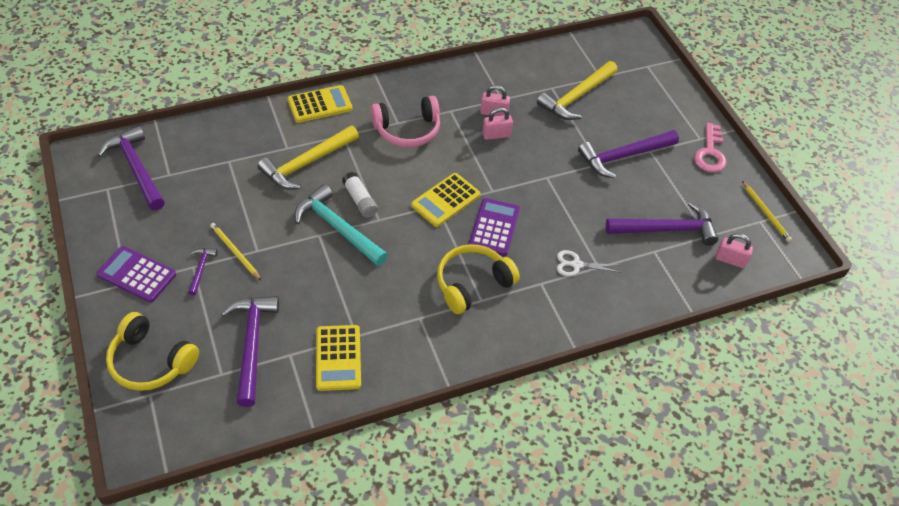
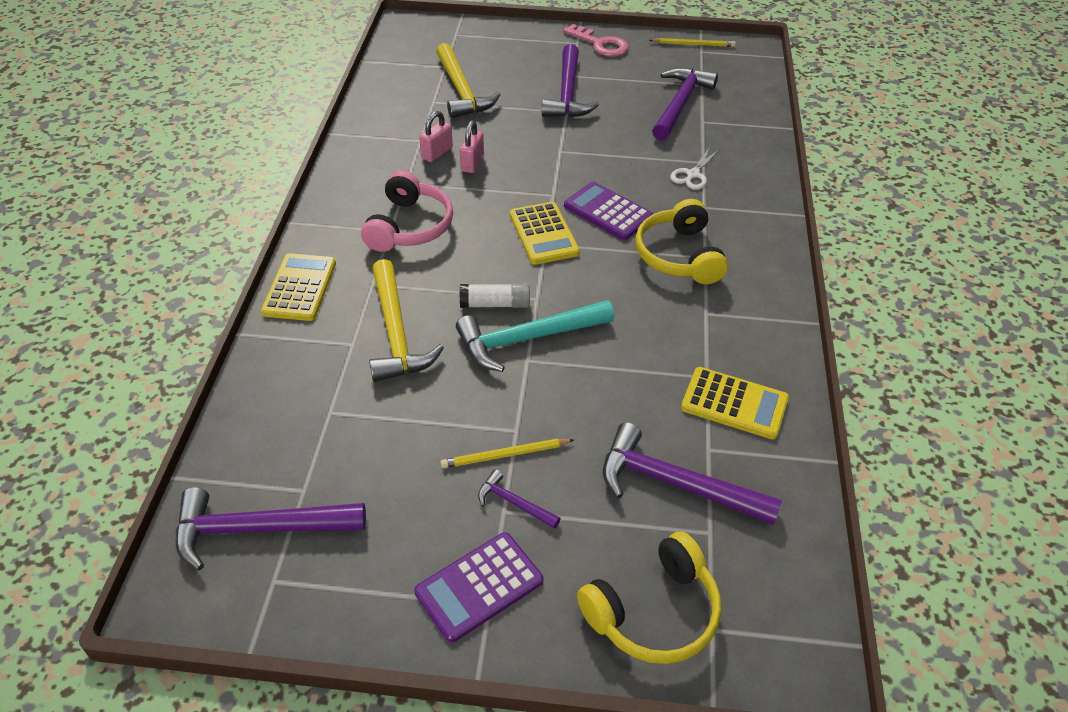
camera: 60 degrees left, 5 degrees down
pink padlock [716,233,753,268] -> none

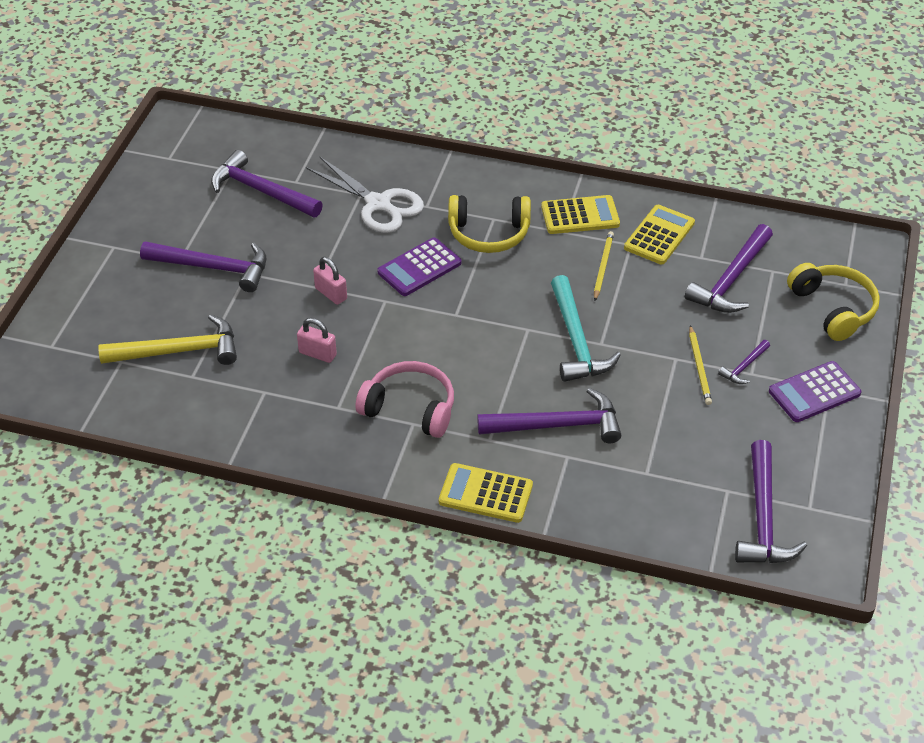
camera: 80 degrees left, 0 degrees up
yellow hammer [369,259,444,382] -> purple hammer [477,388,621,443]
purple calculator [414,532,543,643] -> purple calculator turned 90 degrees clockwise [769,361,861,422]
pink padlock [419,111,453,162] -> pink padlock moved to [313,257,347,305]
white glue stick [460,283,530,308] -> none
yellow calculator [510,202,580,265] -> yellow calculator moved to [541,195,620,234]
pink key [563,24,629,57] -> none
yellow pencil [650,38,736,47] -> yellow pencil moved to [594,231,614,301]
white scissors [670,147,720,190] -> white scissors [306,157,424,233], size x1.89

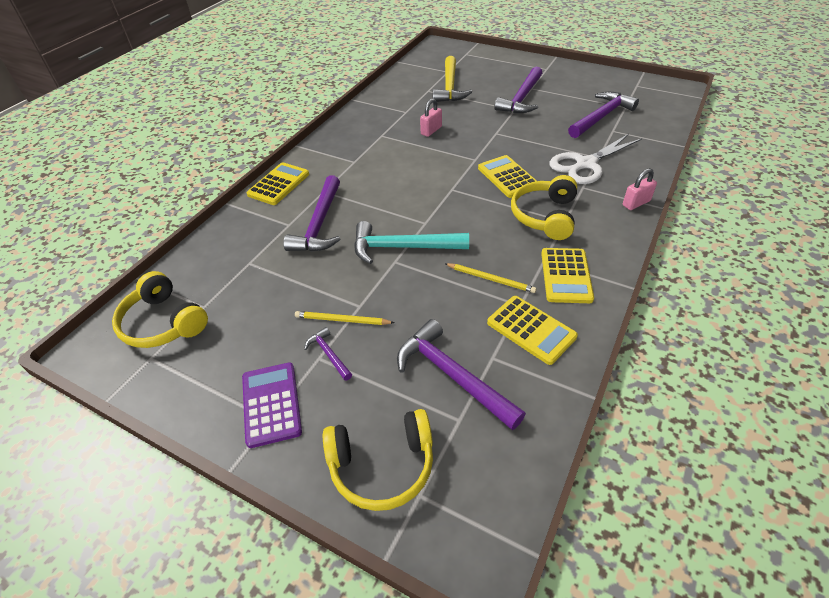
camera: 105 degrees right, 0 degrees up
pink padlock [313,257,347,305] -> pink padlock moved to [623,168,657,210]
pink headphones [356,361,454,438] -> none
purple calculator [377,238,461,296] -> yellow calculator [478,155,537,198]
purple hammer [735,440,807,563] -> yellow headphones [112,271,208,348]

